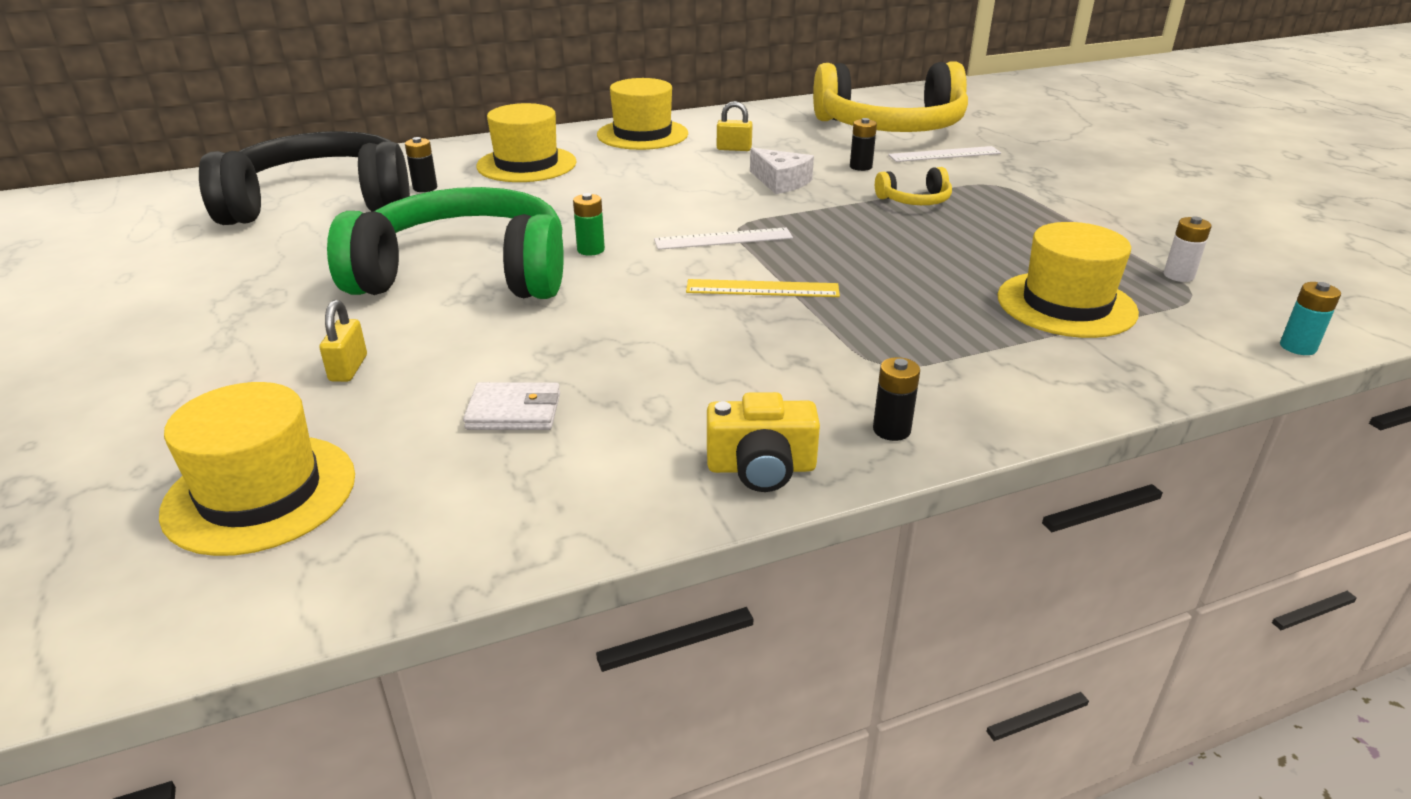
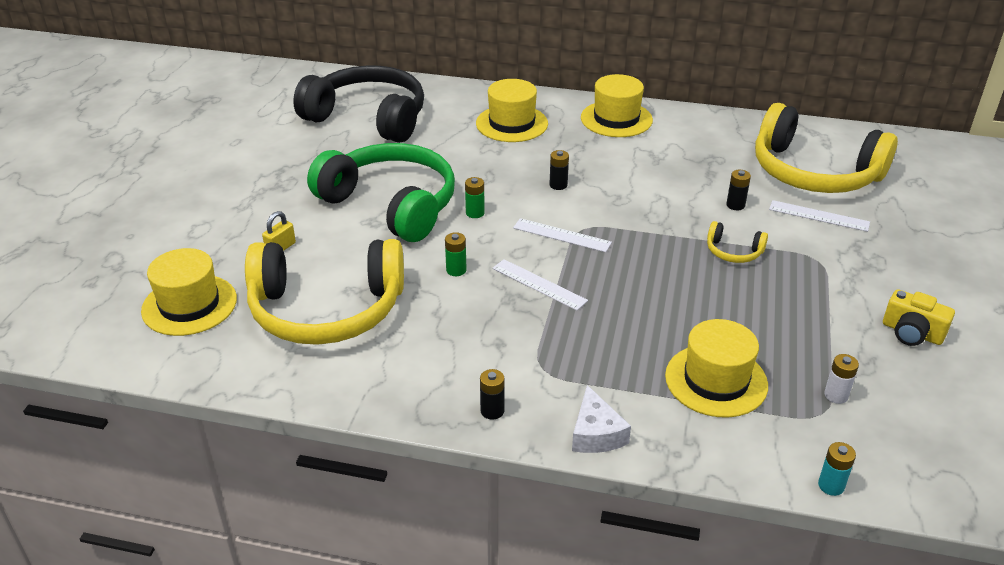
camera: 35 degrees right, 5 degrees up
black battery [405,137,437,192] -> black battery moved to [549,150,569,190]
white wallet [463,382,560,430] -> yellow headphones [245,239,404,345]
yellow ruler [686,279,840,297] -> white ruler [492,259,588,310]
yellow camera [707,392,820,492] -> yellow camera moved to [883,289,955,346]
yellow padlock [717,101,753,151] -> none
white cheese [750,148,814,194] -> white cheese moved to [572,385,631,453]
none -> green battery [445,232,467,276]

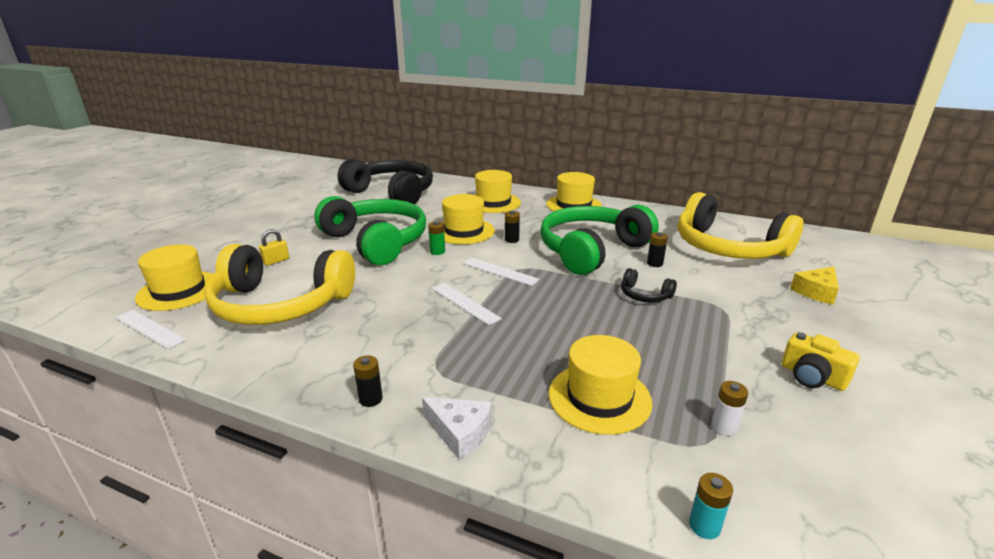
camera: 10 degrees right, 10 degrees down
green battery [445,232,467,276] -> none
white cheese [572,385,631,453] -> white cheese turned 60 degrees counterclockwise [422,397,492,460]
yellow headphones [707,221,768,263] -> black headphones [621,268,677,303]
white ruler [769,200,870,232] -> white ruler moved to [115,310,186,349]
none -> yellow hat [442,194,495,244]
none -> green headphones [540,205,659,275]
none -> yellow cheese [790,267,839,305]

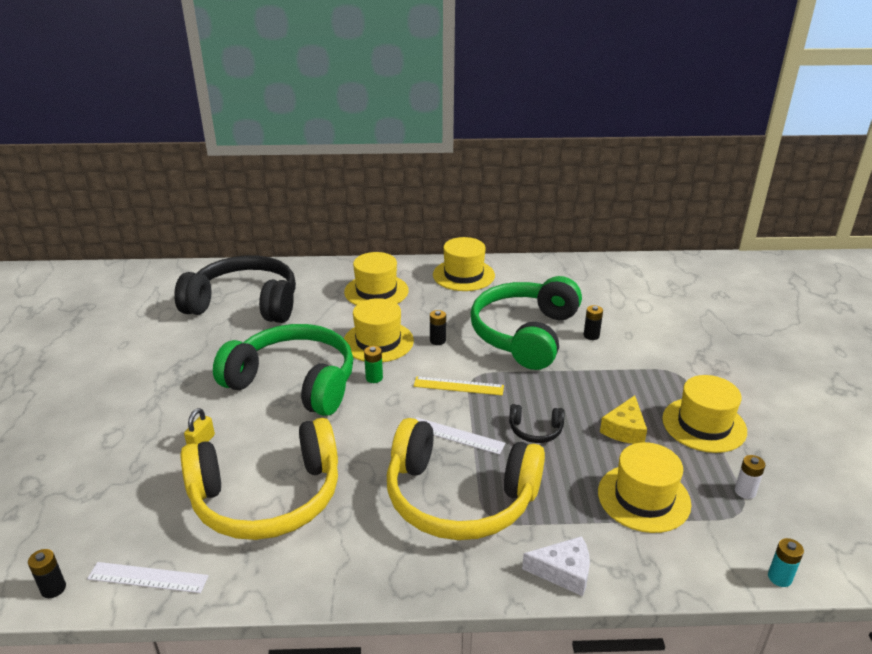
camera: 25 degrees left, 5 degrees up
yellow hat [135,245,213,311] -> yellow hat moved to [662,375,747,453]
black battery [353,355,383,407] -> black battery moved to [28,549,66,598]
white ruler [463,258,540,286] -> yellow ruler [413,376,504,396]
black headphones [621,268,677,303] -> black headphones moved to [509,404,564,443]
yellow headphones [678,192,803,259] -> yellow headphones moved to [387,418,545,540]
yellow camera [781,332,860,391] -> none
yellow cheese [790,267,839,305] -> yellow cheese moved to [600,395,647,444]

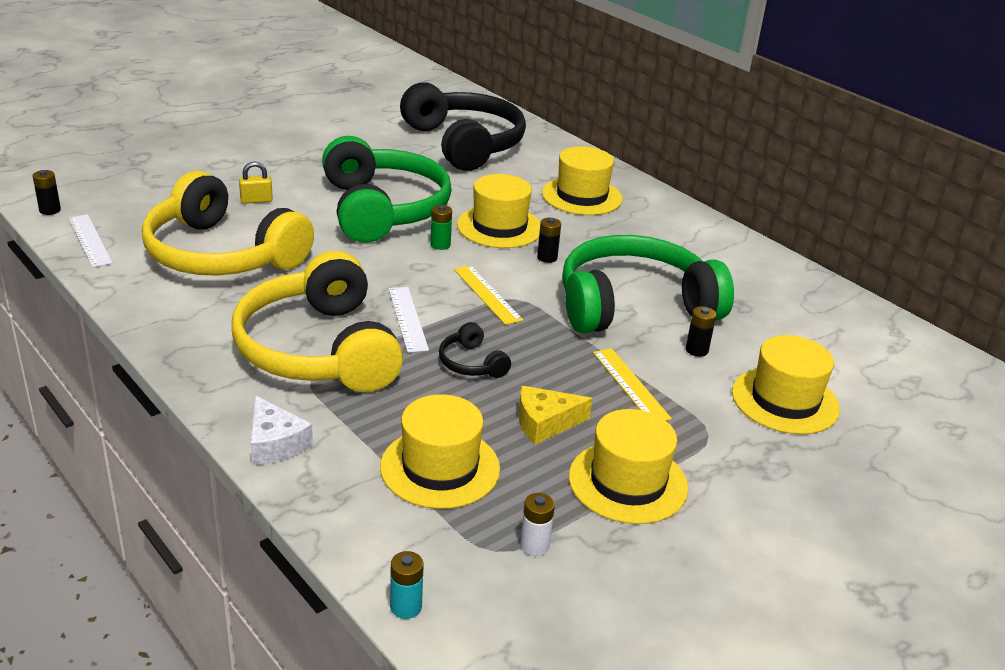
camera: 50 degrees right, 0 degrees up
yellow hat [433,237,495,291] -> yellow hat moved to [732,335,840,434]
none -> yellow ruler [593,348,672,421]

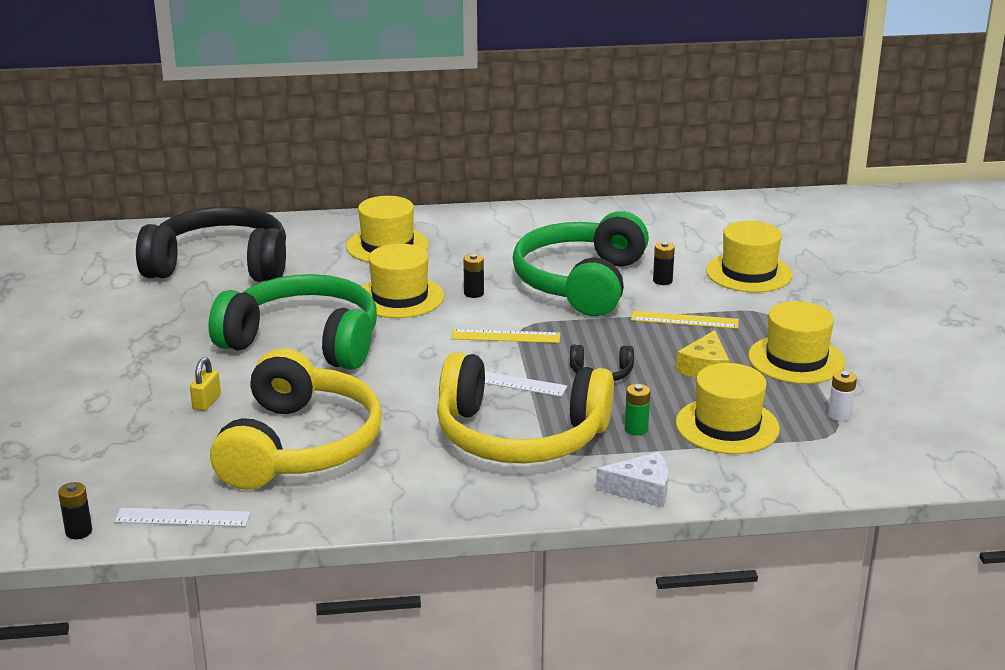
camera: 55 degrees left, 5 degrees down
yellow headphones [142,171,314,276] -> yellow headphones turned 60 degrees counterclockwise [210,348,382,490]
turquoise battery [390,551,424,619] -> none
green battery [430,205,452,250] -> green battery moved to [625,384,650,435]

